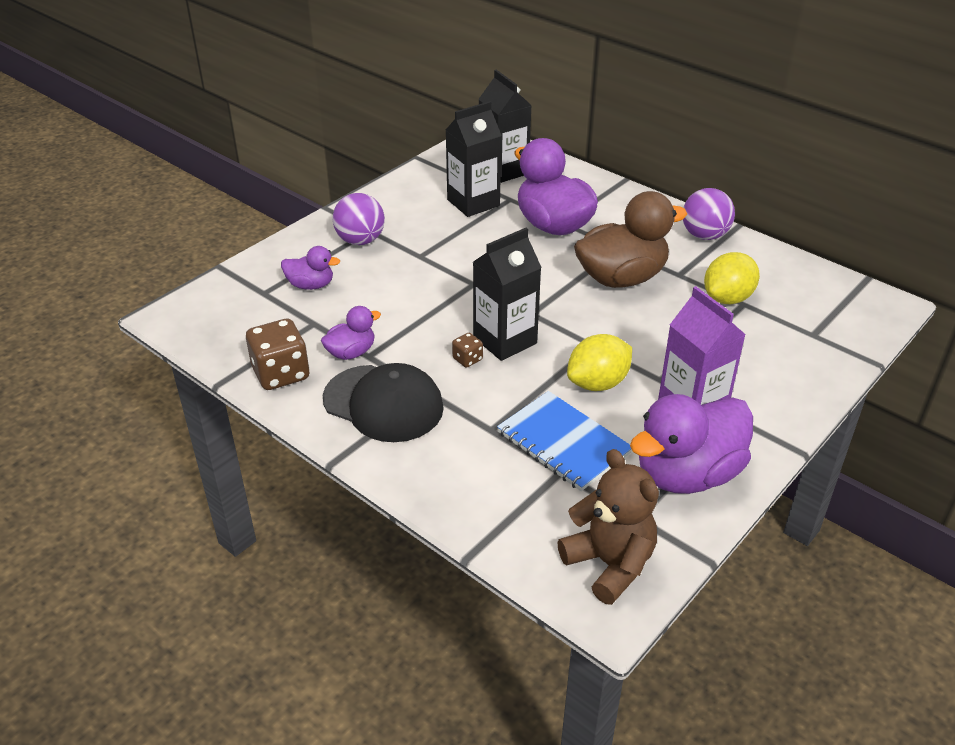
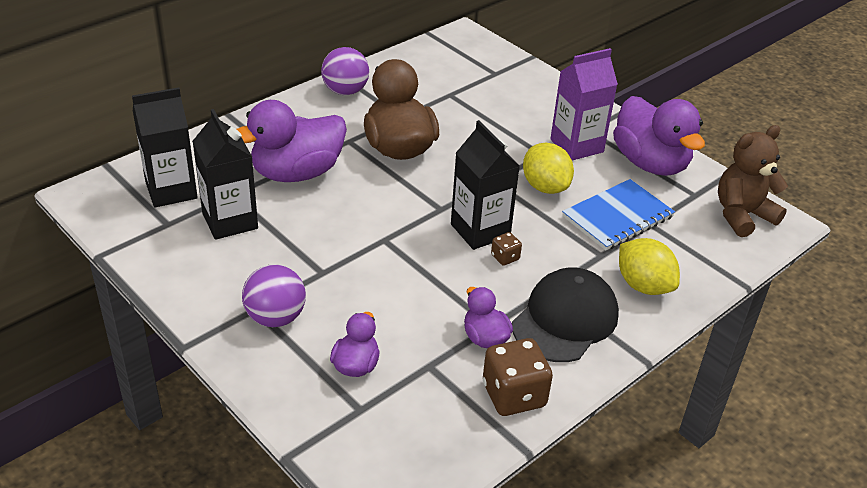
camera: 85 degrees left, 0 degrees up
yellow lemon [704,252,760,304] -> yellow lemon moved to [619,238,680,295]

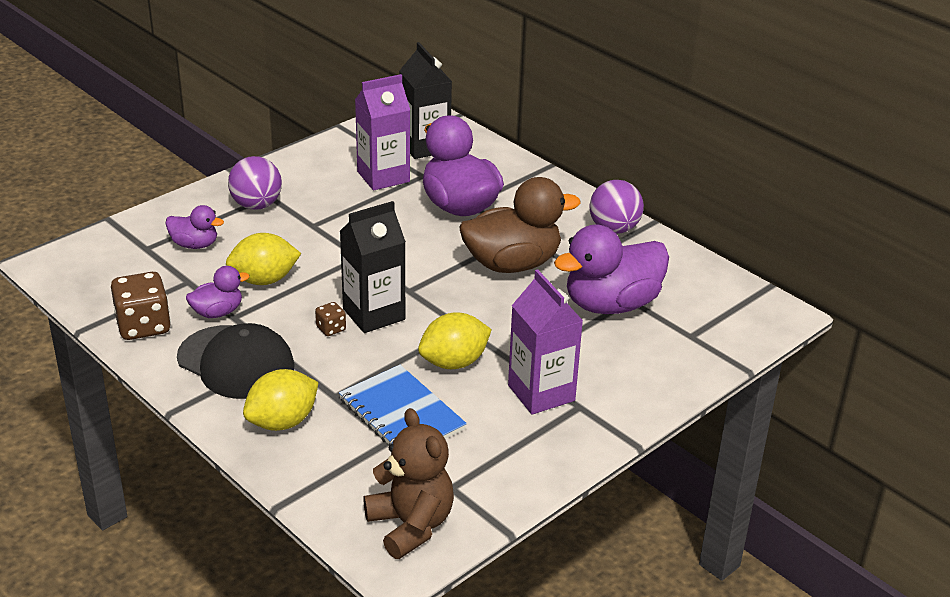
camera: 90 degrees right, 5 degrees down
black carton [192,109,258,240] -> purple carton [355,74,410,190]
purple duck [613,96,705,176] -> purple duck moved to [554,225,669,314]
none -> yellow lemon [226,233,301,285]

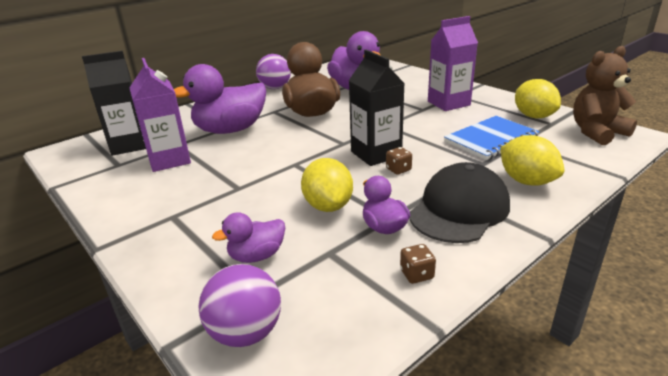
camera: 85 degrees left, 5 degrees down
brown dice [111,272,171,340] -> brown dice [400,244,436,284], size x0.49
purple duck [165,205,224,249] -> purple duck turned 135 degrees counterclockwise [212,212,285,263]
purple ball [228,156,282,210] -> purple ball moved to [198,264,281,347]
yellow lemon [418,312,492,369] -> yellow lemon moved to [515,79,561,118]

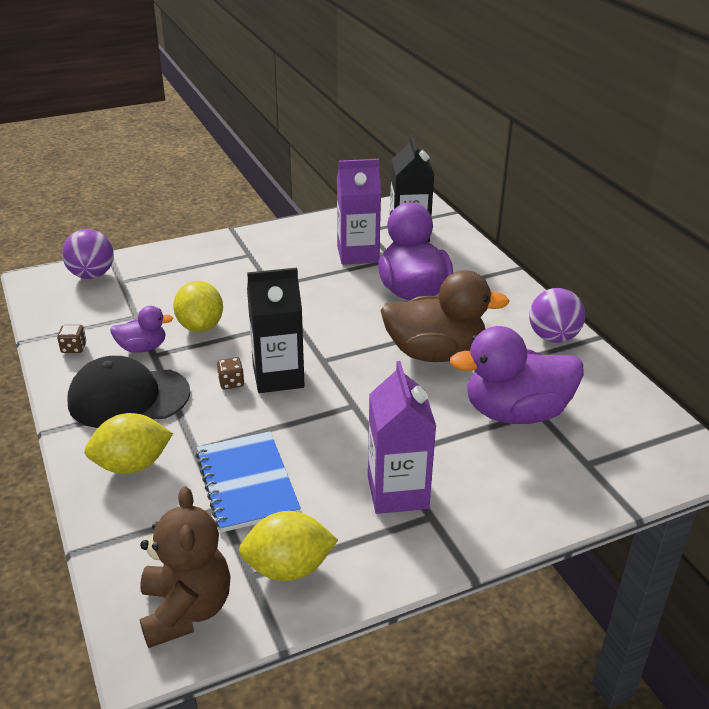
camera: 105 degrees right, 5 degrees up
purple duck [212,212,285,263] -> none
yellow lemon [301,158,353,212] -> yellow lemon turned 75 degrees clockwise [173,281,223,332]
black cap [409,162,510,243] -> black cap turned 120 degrees clockwise [67,356,190,428]

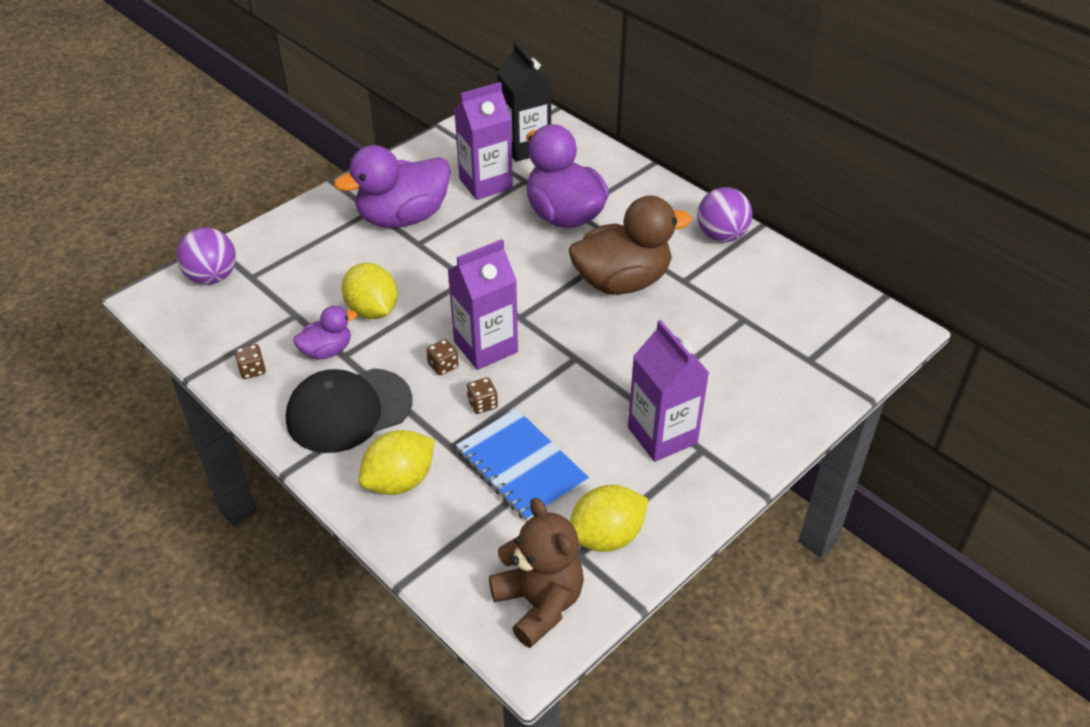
camera: 20 degrees left, 10 degrees up
black carton [247,268,304,393] -> purple carton [447,239,518,370]
purple duck [450,326,584,424] -> purple duck moved to [334,145,451,228]
none -> brown dice [467,377,498,414]

